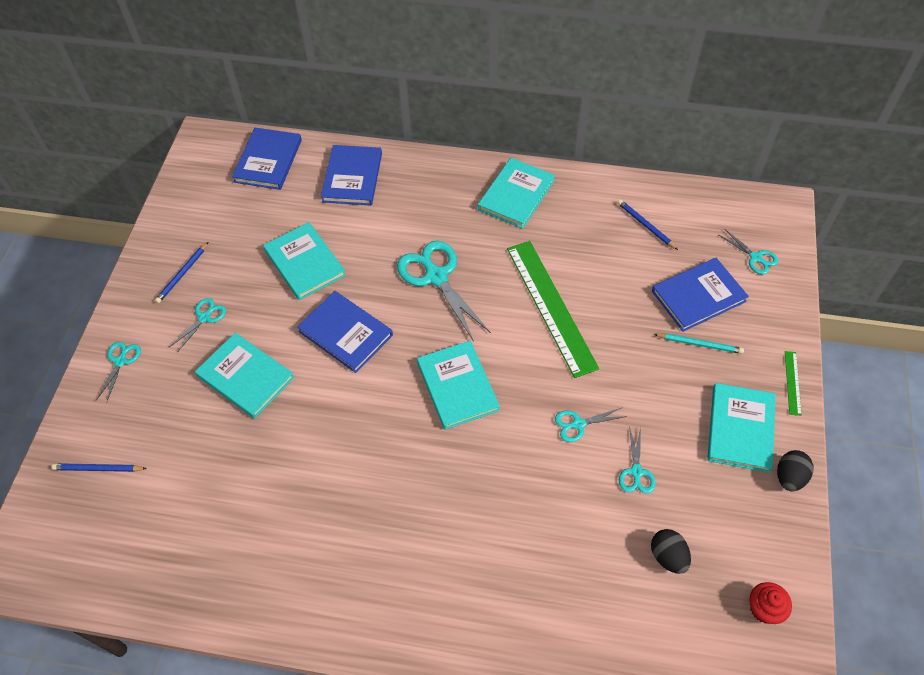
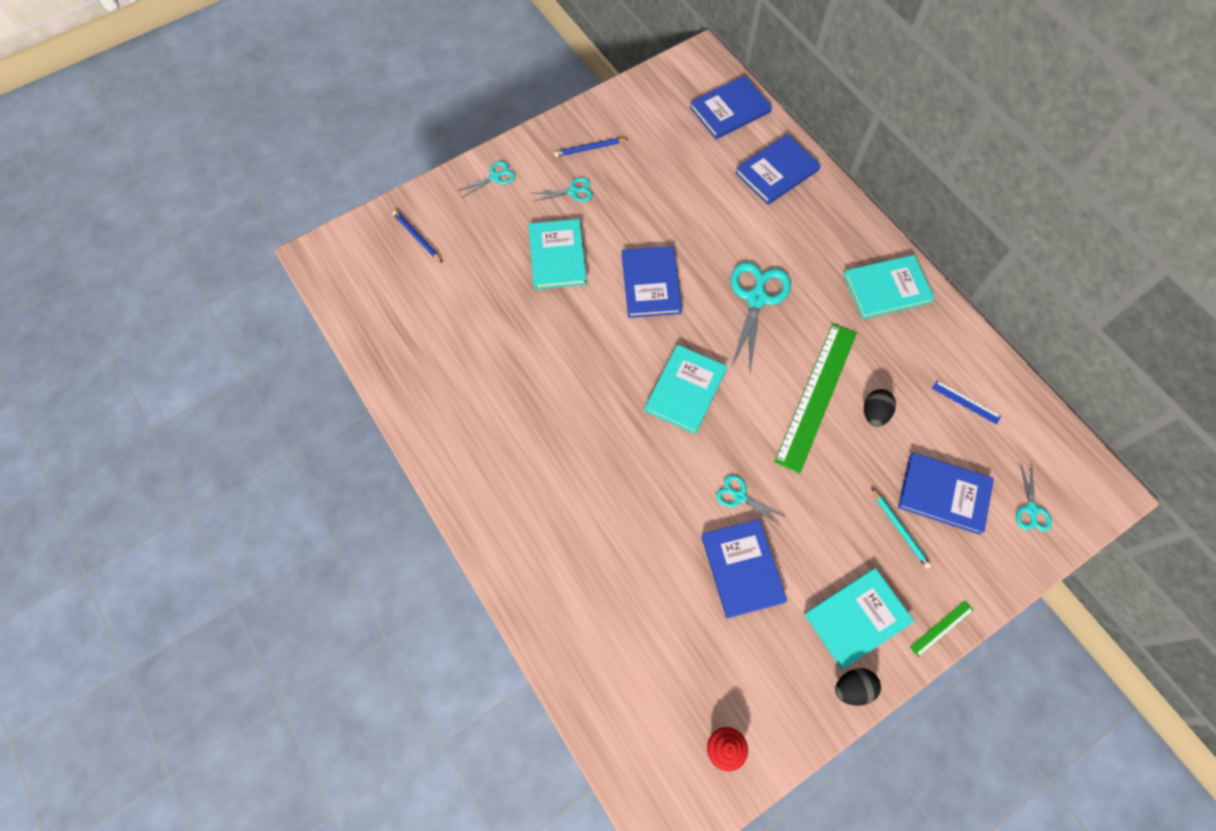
camera: 45 degrees right, 10 degrees up
turquoise book [263,222,346,300] -> none
blue pencil [617,200,678,250] -> blue ruler [932,381,1001,425]
turquoise scissors [619,426,656,494] -> blue book [701,519,787,618]
black egg [651,529,691,574] -> black egg moved to [864,389,896,427]

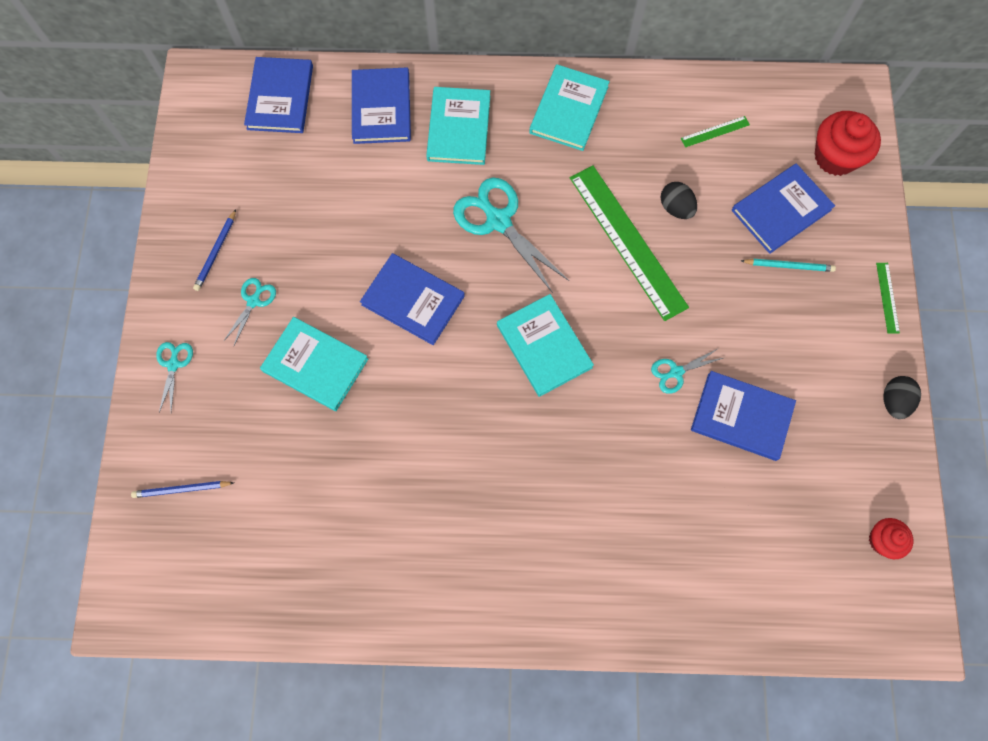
camera: 55 degrees left, 5 degrees up
turquoise book [804,568,914,669] -> turquoise book moved to [426,87,490,165]
blue ruler [932,381,1001,425] -> green ruler [681,116,750,148]
turquoise scissors [1016,463,1052,531] -> red cupcake [815,111,881,176]

